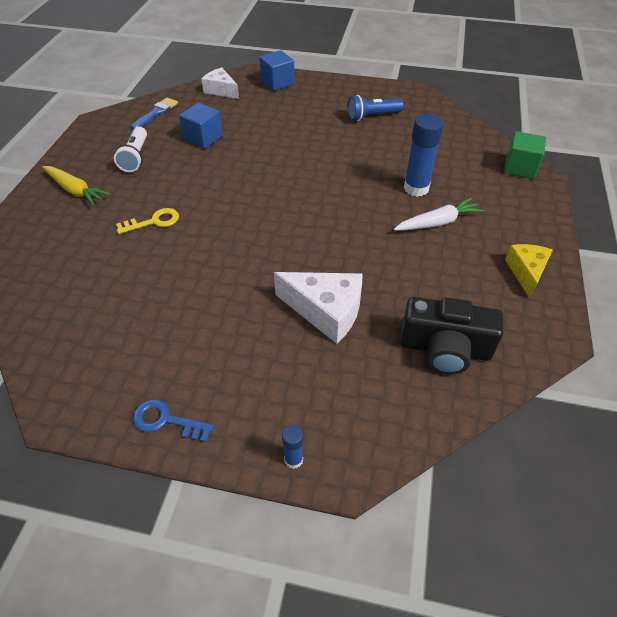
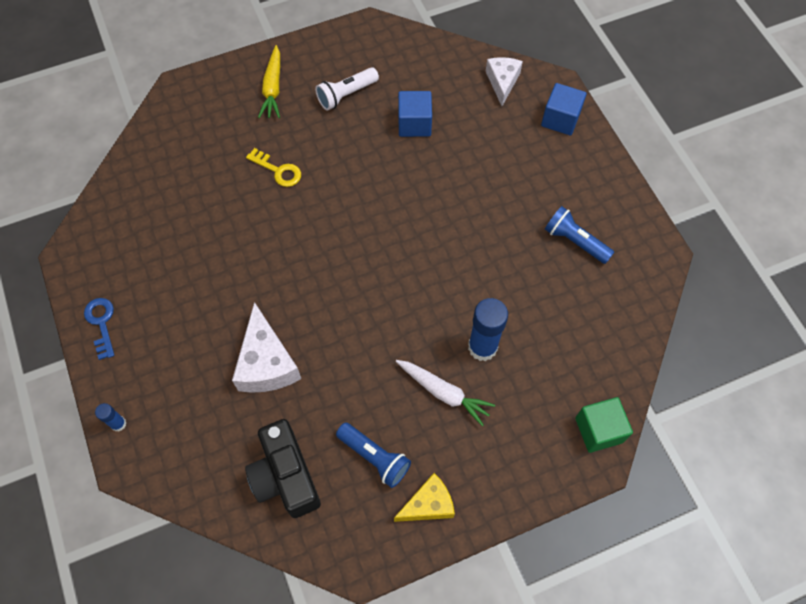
camera: 55 degrees right, 15 degrees up
blue brush [131,98,178,130] -> none
none -> blue flashlight [336,423,411,488]

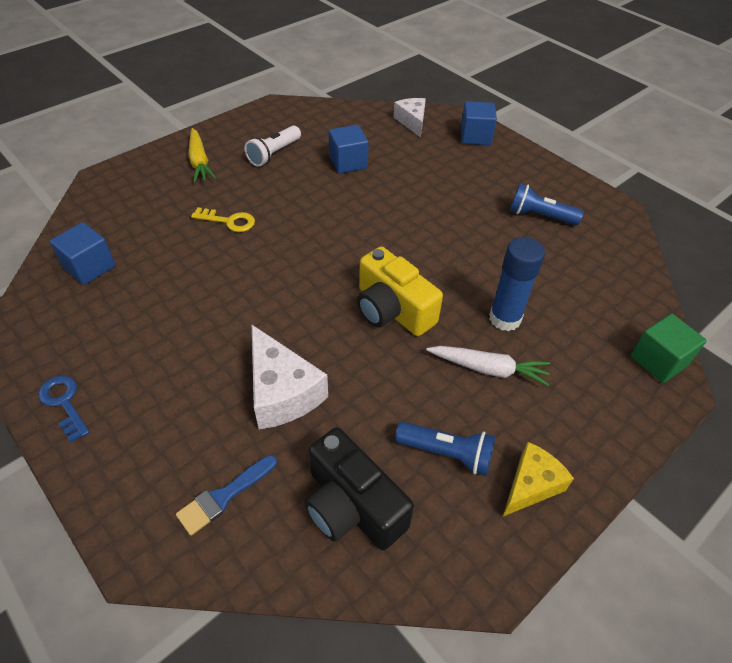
camera: 20 degrees left, 15 degrees down
blue glue stick [95,403,126,431] -> none
none -> blue cube [50,222,116,285]
none -> blue brush [176,455,277,536]
none -> yellow camera [357,246,443,336]

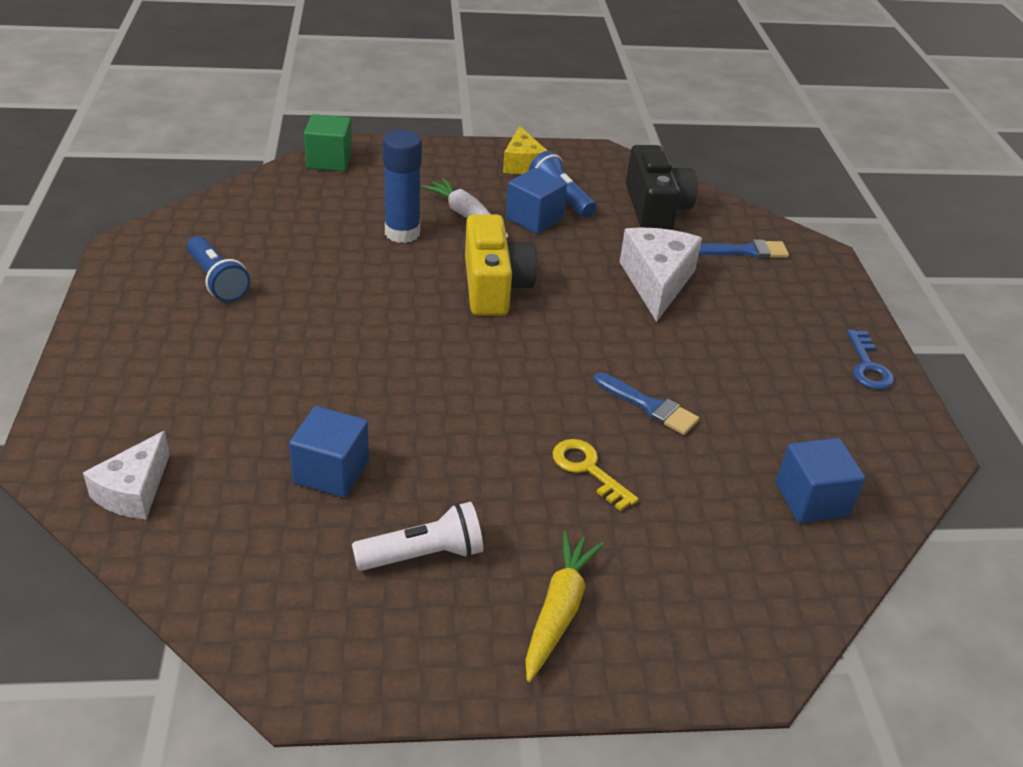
camera: 145 degrees left, 10 degrees down
blue cube [461,101,497,145] -> blue cube moved to [506,168,567,234]
yellow cheese [503,442,574,516] -> yellow cheese turned 90 degrees counterclockwise [503,126,547,175]
none -> blue brush [594,372,699,435]

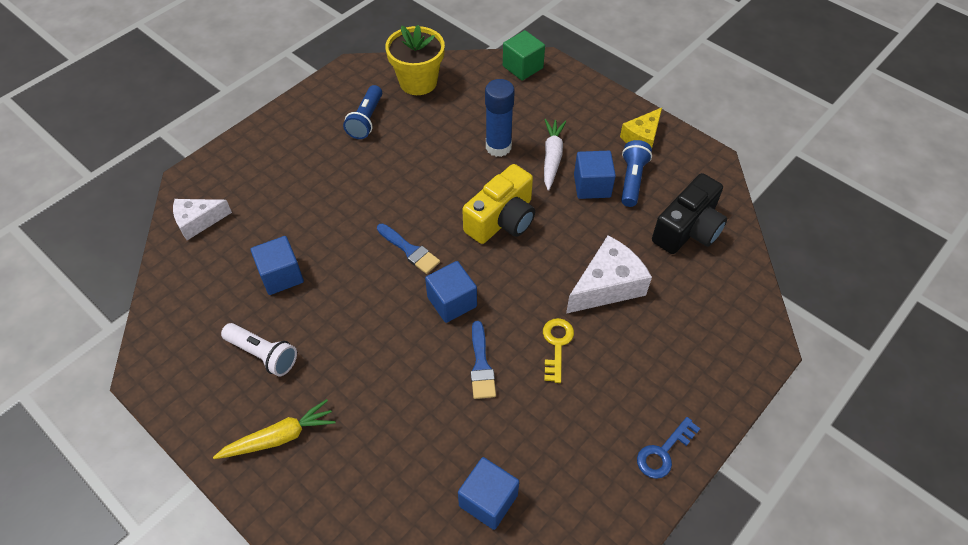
camera: 50 degrees right, 15 degrees up
yellow key [552,439,639,511] -> yellow key moved to [543,318,574,383]
blue brush [699,239,789,258] -> blue brush moved to [377,223,440,274]
none -> yellow flower pot [385,25,445,95]
none -> blue cube [425,261,477,323]

